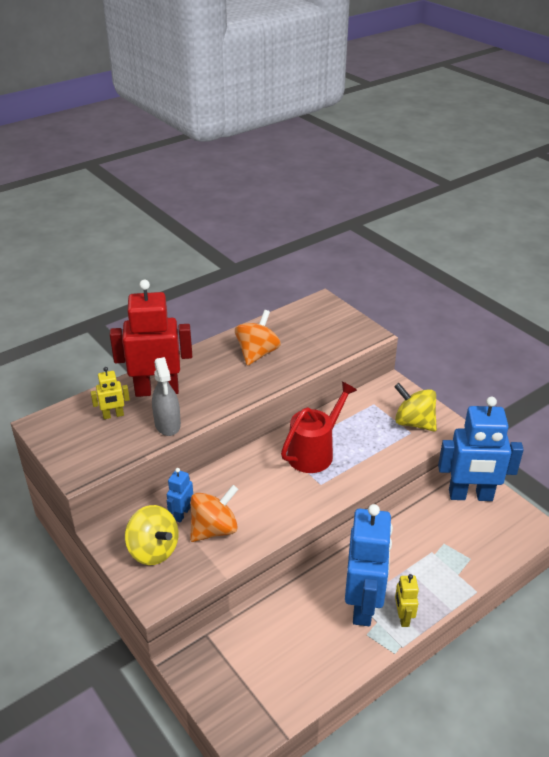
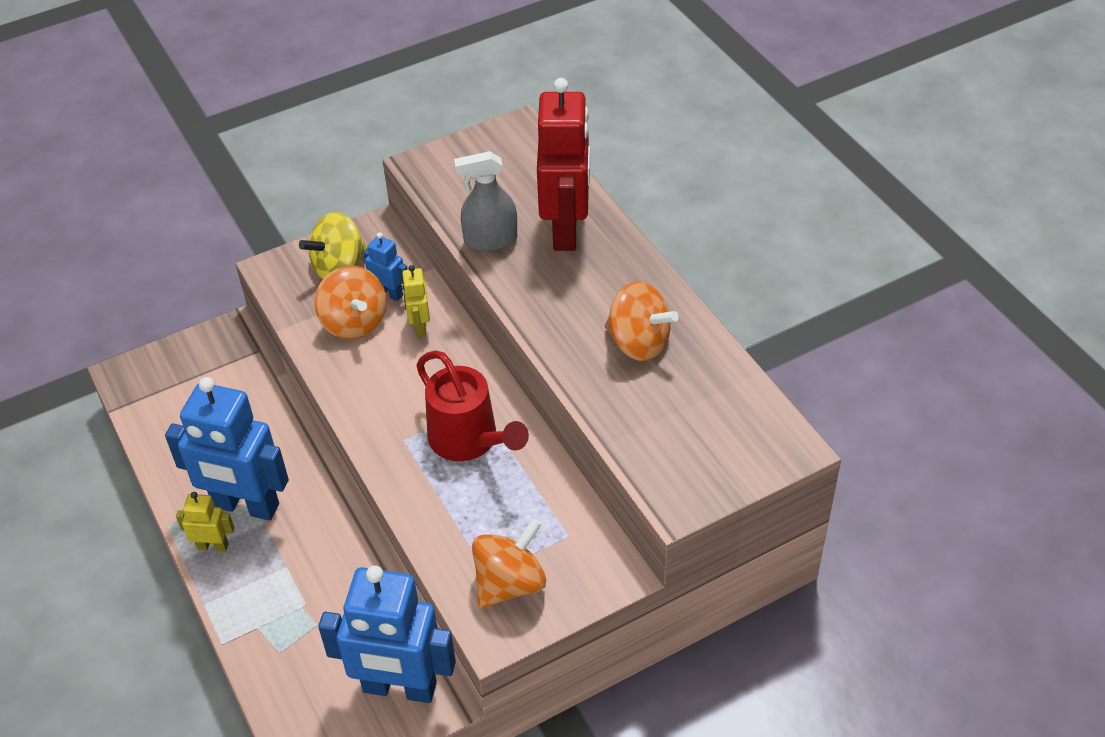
camera: 100 degrees right, 10 degrees up
yellow robot [91,367,130,419] -> yellow robot moved to [402,265,430,337]
yellow spinning top [394,383,437,432] -> orange spinning top [472,518,546,608]
blue robot [438,397,524,501] -> blue robot turned 90 degrees counterclockwise [318,565,456,703]

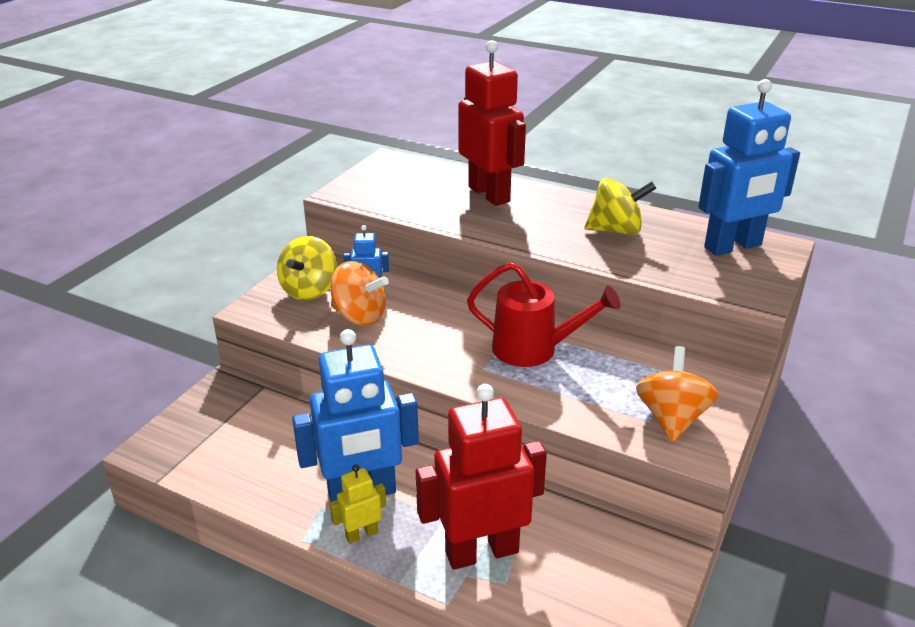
camera: 35 degrees left, 15 degrees down
blue robot [318,565,456,703] -> blue robot moved to [698,79,800,256]
yellow robot [402,265,430,337] -> none
grey spray bottle [454,151,517,251] -> none
orange spinning top [605,281,679,361] -> yellow spinning top [585,178,656,235]
none -> red robot [416,384,547,570]

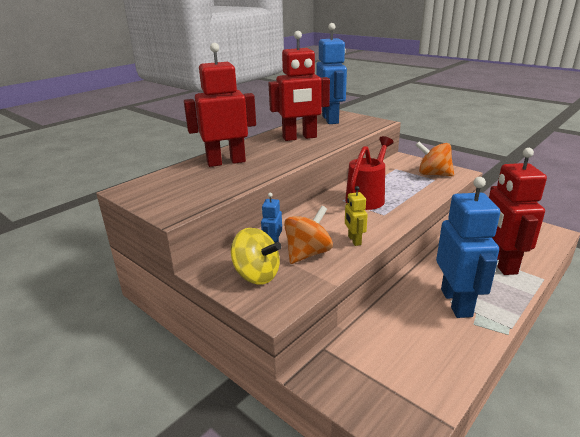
camera: 75 degrees left, 5 degrees down
yellow robot [330,464,386,544] -> yellow robot moved to [345,186,368,246]
yellow spinning top [585,178,656,235] -> red robot [268,31,330,141]

